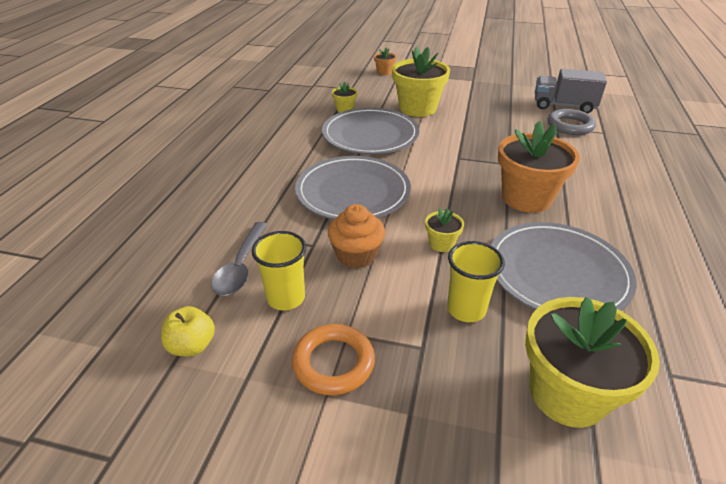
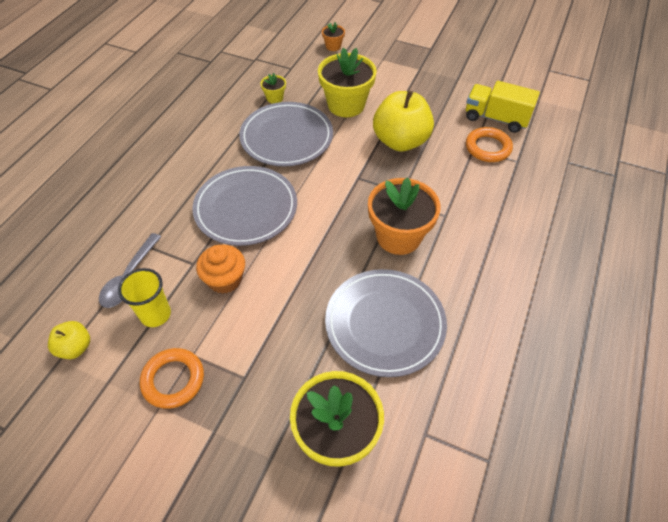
camera: 10 degrees right, 15 degrees up
yellow flower pot [425,208,464,252] -> none
yellow cup [447,241,505,322] -> none
grey truck [535,69,607,113] -> yellow truck [466,81,540,133]
grey ring [548,109,596,135] -> orange ring [466,127,513,162]
none -> yellow apple [373,90,434,151]

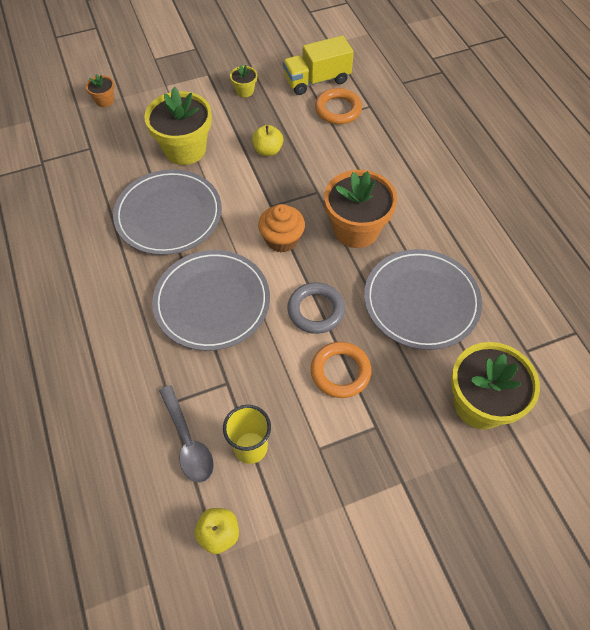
camera: 45 degrees left, 5 degrees up
orange ring [140,348,204,409] -> orange ring moved to [311,342,372,398]
orange cupcake [196,245,245,294] -> orange cupcake moved to [258,204,305,252]
yellow flower pot [260,73,286,104] -> yellow flower pot moved to [230,65,257,97]
yellow apple [373,90,434,151] -> yellow apple [252,125,283,156], size x0.49
none -> grey ring [287,282,345,334]

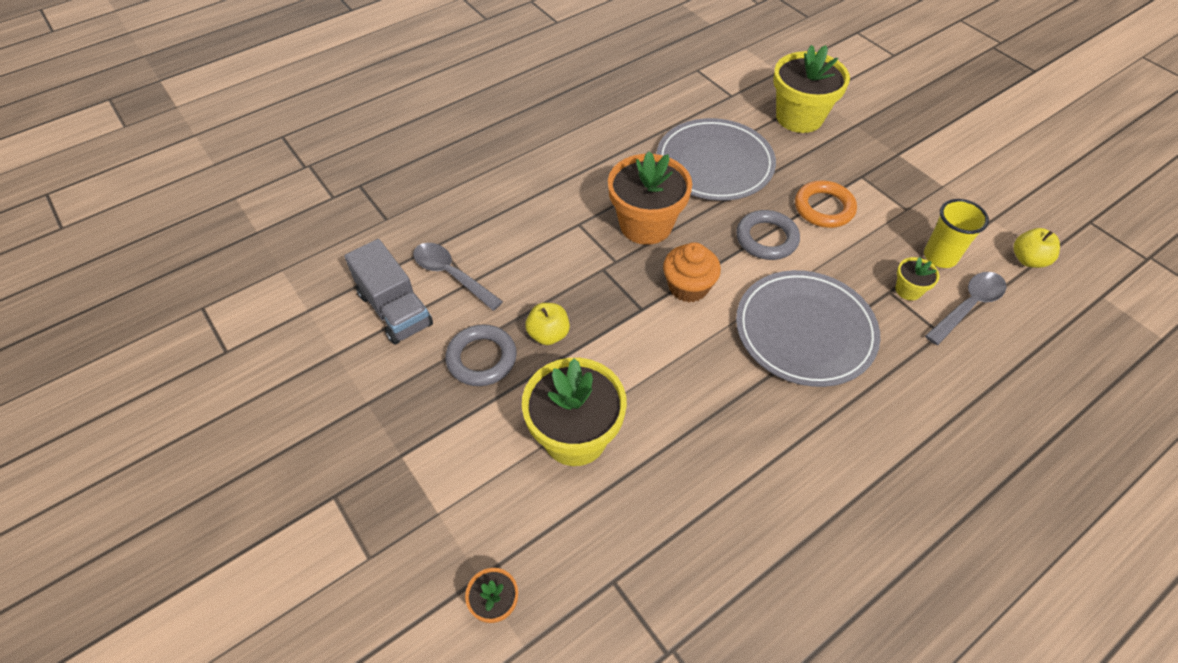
camera: 105 degrees left, 5 degrees down
grey plate [113,169,222,255] -> none
yellow flower pot [230,65,257,97] -> yellow flower pot moved to [895,257,940,301]
yellow truck [283,35,354,95] -> grey truck [344,239,433,345]
orange ring [315,88,362,124] -> grey spoon [413,243,503,311]
none -> grey ring [445,324,517,386]

